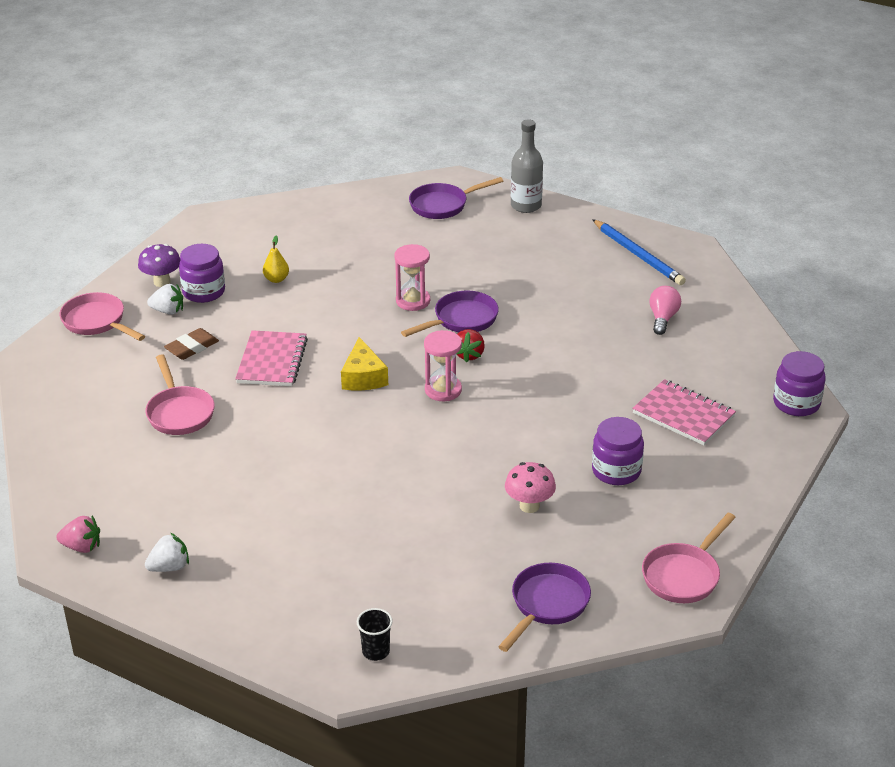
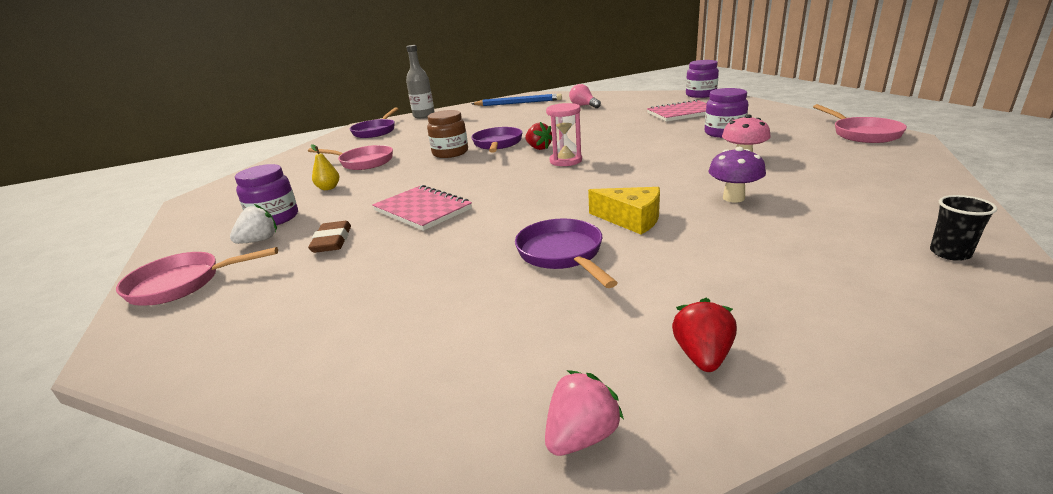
camera: 50 degrees left, 10 degrees down
purple mushroom [138,244,181,287] -> purple mushroom moved to [709,147,766,202]
pink pan [145,354,215,435] -> pink pan moved to [308,145,393,170]
white strawberry [145,533,189,572] -> red strawberry [672,298,737,372]
yellow cheese [341,337,388,390] -> yellow cheese moved to [588,187,660,235]
pink hourglass [394,244,430,311] -> brown jar [427,110,468,158]
purple pan [498,563,591,652] -> purple pan moved to [515,219,618,288]

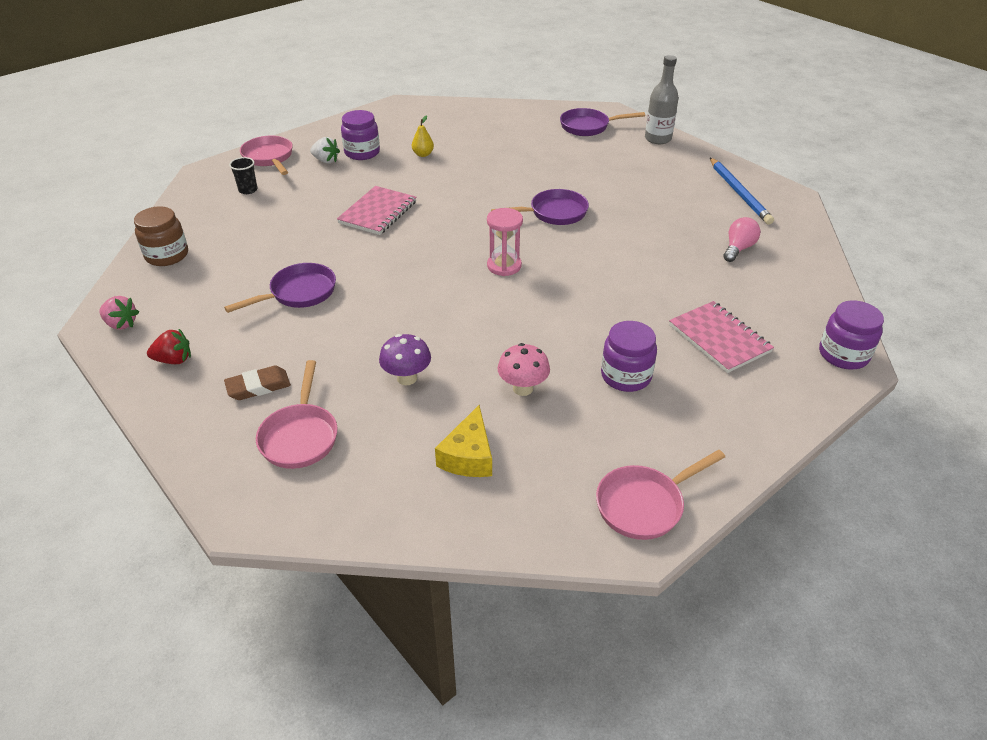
camera: 70 degrees right, 15 degrees up
pink pan [308,145,393,170] -> pink pan moved to [256,360,338,469]
brown eraser [308,221,351,253] -> brown eraser moved to [224,366,291,400]
brown jar [427,110,468,158] -> brown jar moved to [134,206,188,266]
red strawberry [525,122,552,150] -> none
yellow cheese [588,187,660,235] -> yellow cheese moved to [435,405,492,477]
black cup [930,195,997,261] -> black cup moved to [229,157,257,194]

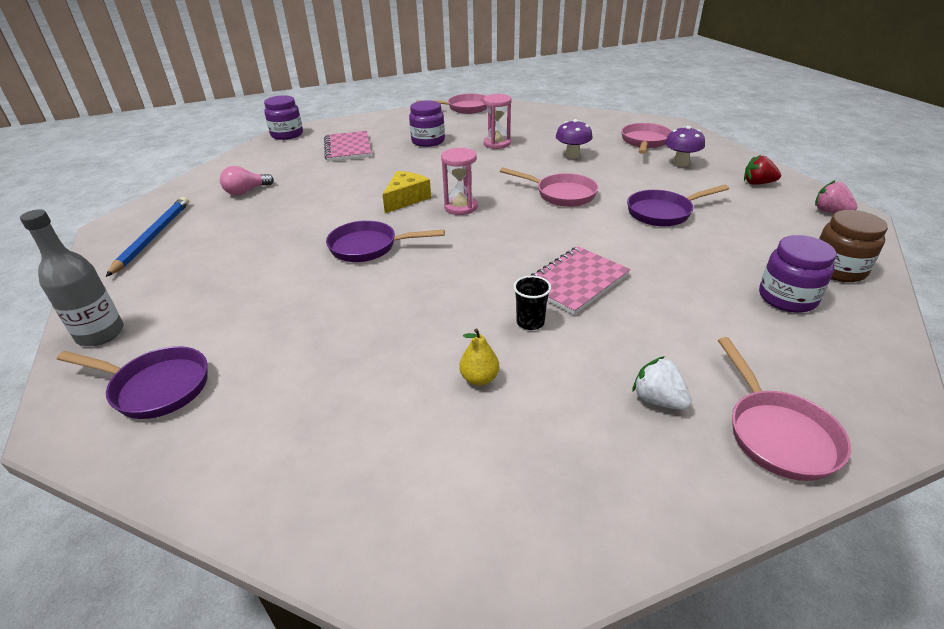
camera: 160 degrees left, 5 degrees down
brown eraser [224,366,291,400] -> purple mushroom [665,126,705,167]
black cup [229,157,257,194] -> black cup moved to [513,276,551,330]
purple jar [341,110,380,160] -> purple jar moved to [759,235,836,313]
yellow cheese [435,405,492,477] -> yellow cheese moved to [382,171,431,213]
pink mushroom [498,343,550,396] -> pink hourglass [483,94,512,149]
none -> pink pan [500,167,598,207]

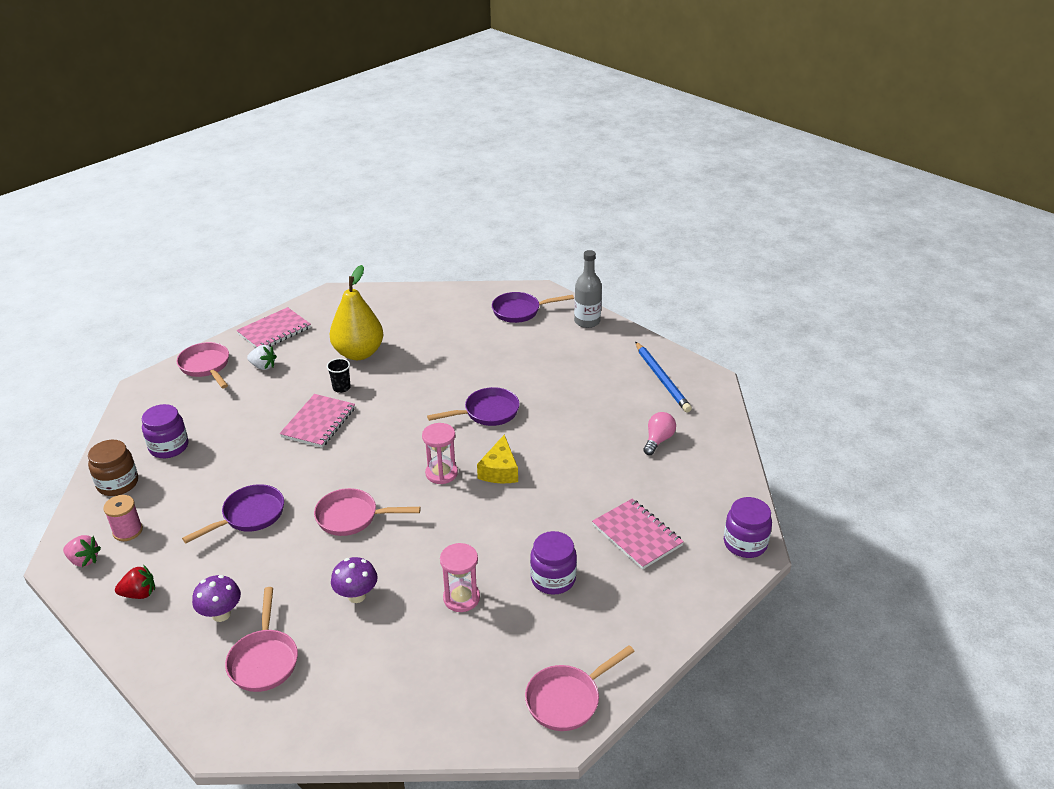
camera: 155 degrees right, 0 degrees up
yellow pear [459,328,500,386] -> yellow pear [330,265,384,360], size x2.44
none -> pink spool [103,495,143,541]
none -> pink notebook [237,307,311,348]

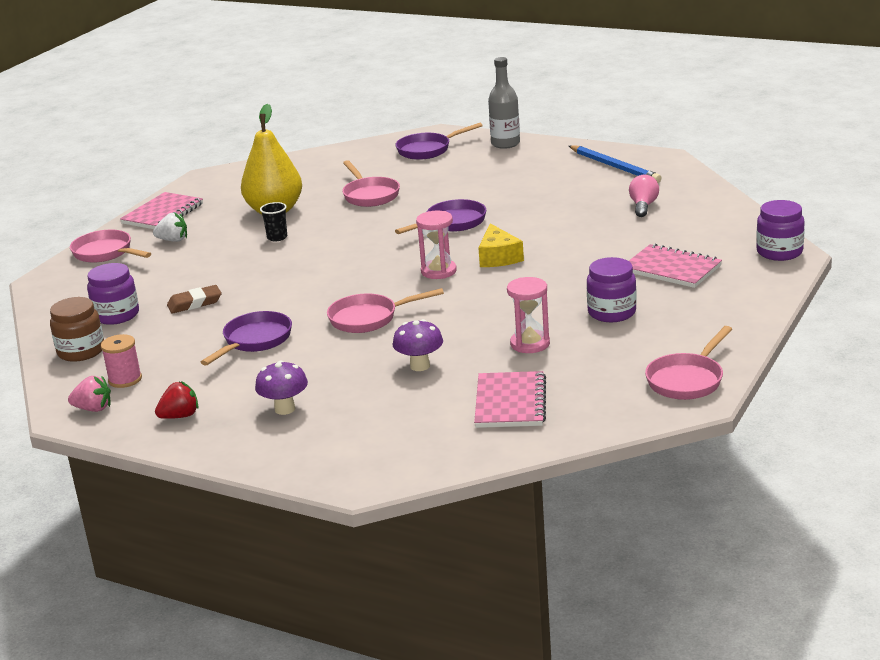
camera: 15 degrees left, 10 degrees down
pink pan [225,587,298,692] -> pink pan moved to [342,160,400,207]
pink notebook [280,394,355,448] -> pink notebook moved to [474,371,546,428]
none -> brown eraser [167,285,222,313]

